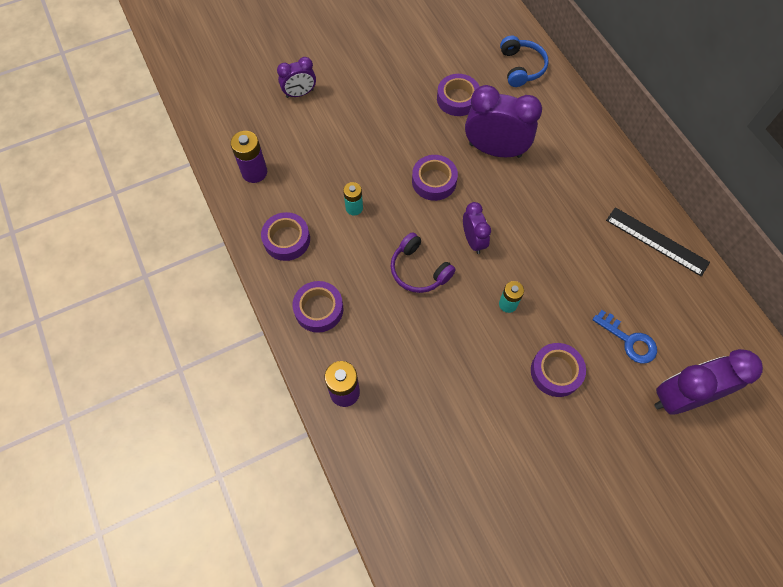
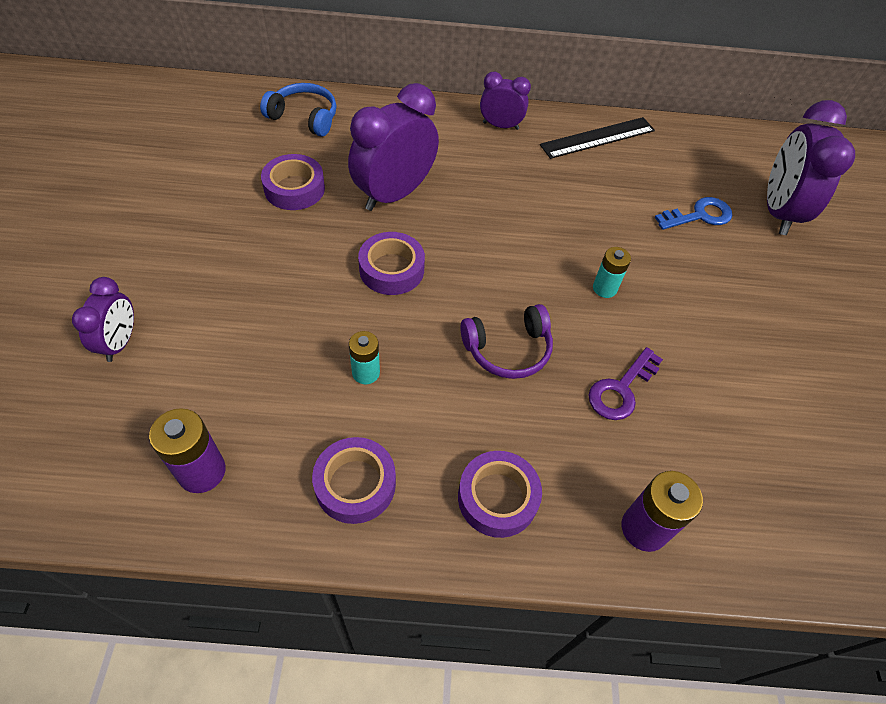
camera: 65 degrees left, 10 degrees down
purple clock [463,202,491,254] -> purple clock moved to [480,72,531,130]
purple tape [531,343,586,397] -> none
none -> purple key [589,347,663,420]

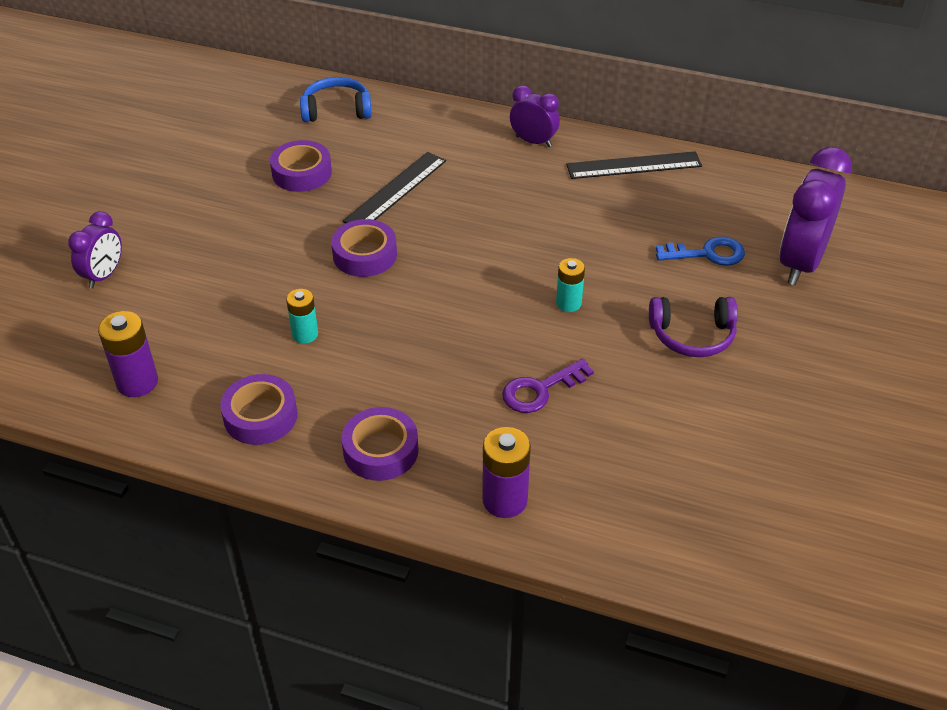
camera: 20 degrees right, 10 degrees down
blue headphones [260,83,336,137] -> blue headphones turned 45 degrees counterclockwise [300,77,372,122]
purple clock [348,83,439,211] -> black ruler [342,152,446,223]
purple headphones [460,304,553,379] -> purple headphones moved to [649,297,738,357]

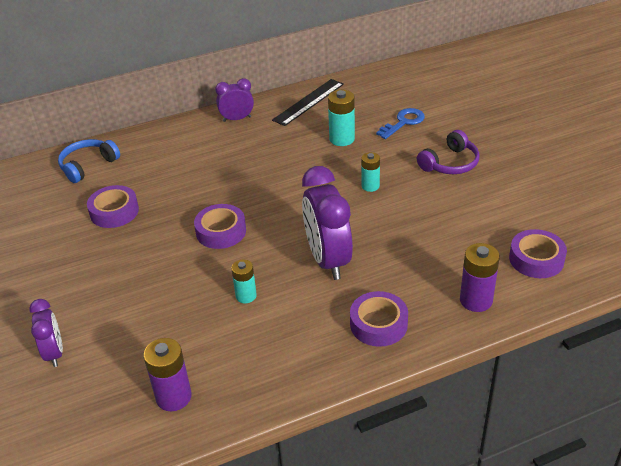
camera: 40 degrees left, 5 degrees down
purple tape [220,374,297,445] -> purple tape moved to [509,229,567,278]
black ruler [342,152,446,223] -> none
purple key [502,358,594,413] -> none
purple clock [779,147,852,285] -> purple clock moved to [302,166,353,280]
none -> turquoise battery [328,90,355,146]

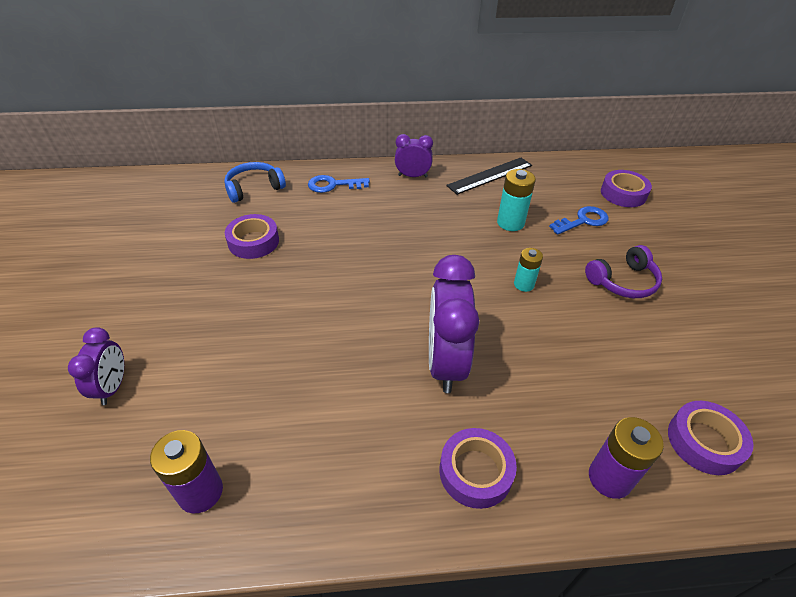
camera: 15 degrees right, 5 degrees up
purple tape [194,204,246,249] -> purple tape moved to [601,170,652,207]
turquoise battery [231,260,257,303] -> none
none -> blue key [308,175,370,193]

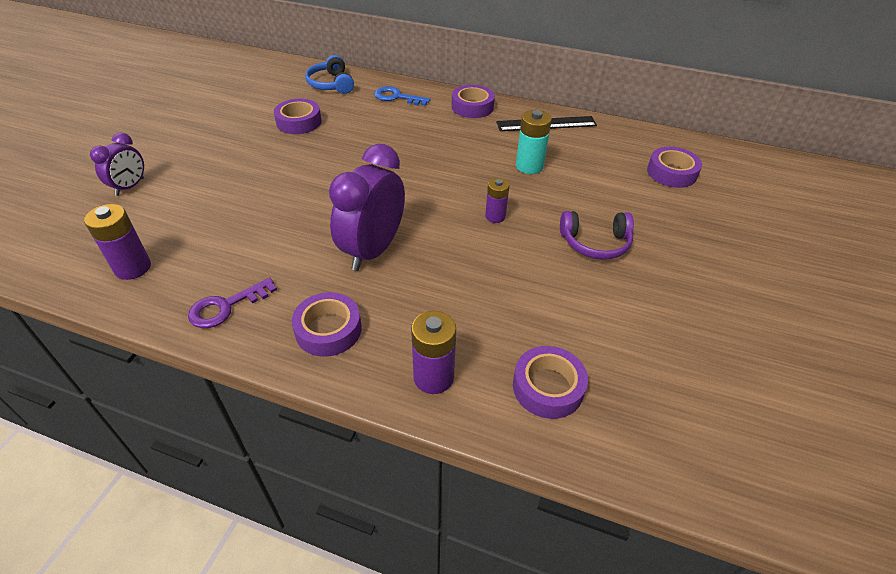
camera: 25 degrees right, 0 degrees up
blue headphones [224,162,286,203] -> blue headphones turned 105 degrees counterclockwise [305,55,354,94]
purple clock [395,134,433,177] -> purple tape [452,85,495,118]
turquoise battery [514,248,543,292] -> purple battery [485,178,509,223]
blue key [549,206,609,235] -> none
none -> purple key [188,277,277,328]

